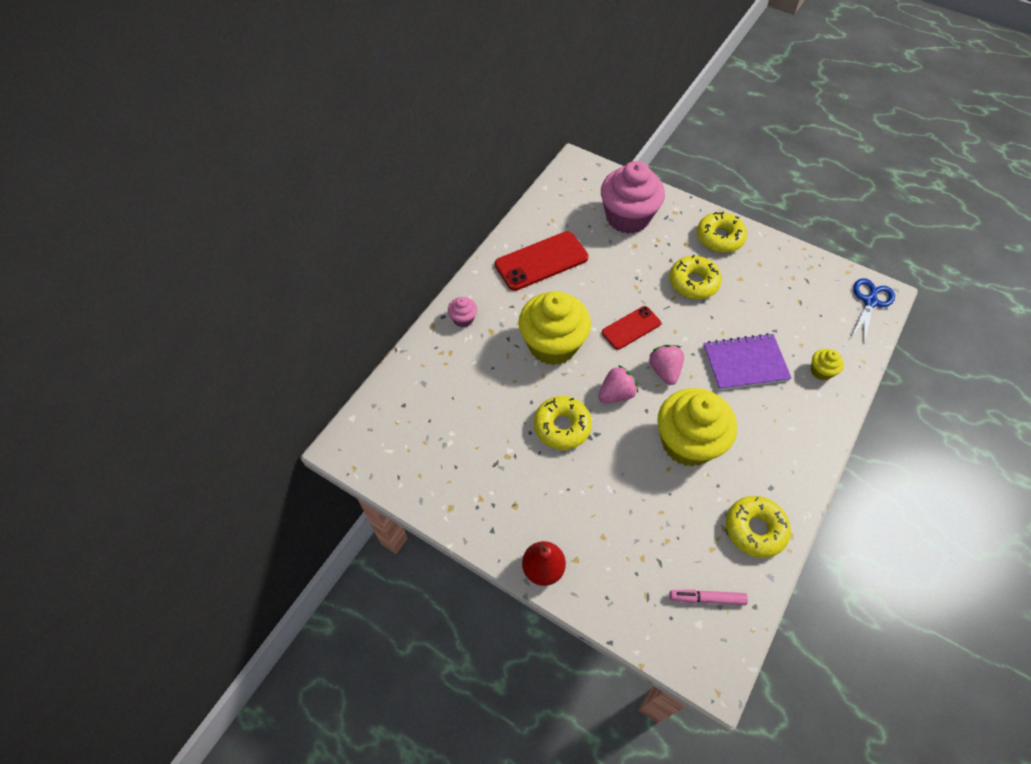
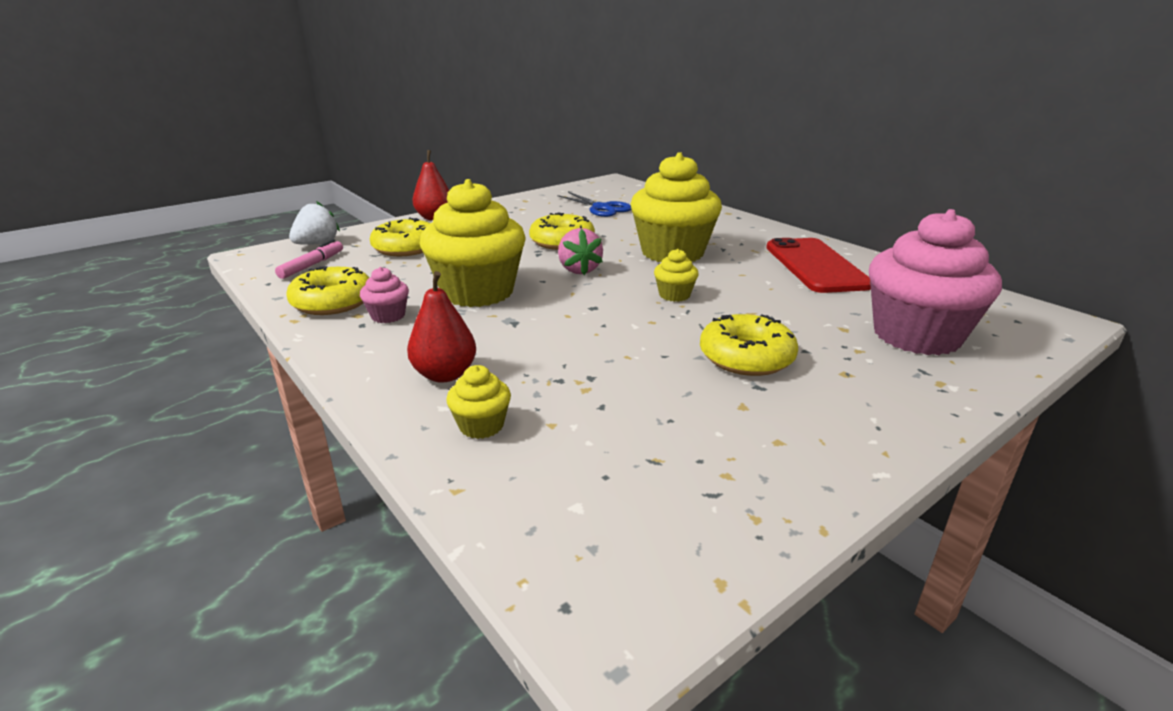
camera: 110 degrees right, 30 degrees down
pink cupcake [448,297,477,327] -> pink cupcake moved to [360,267,409,323]
red phone [602,306,661,350] -> yellow cupcake [654,249,699,302]
pink strawberry [649,345,684,385] -> none
yellow donut [697,211,747,253] -> yellow donut moved to [370,217,430,256]
purple notebook [703,333,792,390] -> none
blue scissors [851,278,895,343] -> blue scissors moved to [557,192,632,217]
none -> white strawberry [289,201,340,245]
none -> red pear [407,271,476,383]

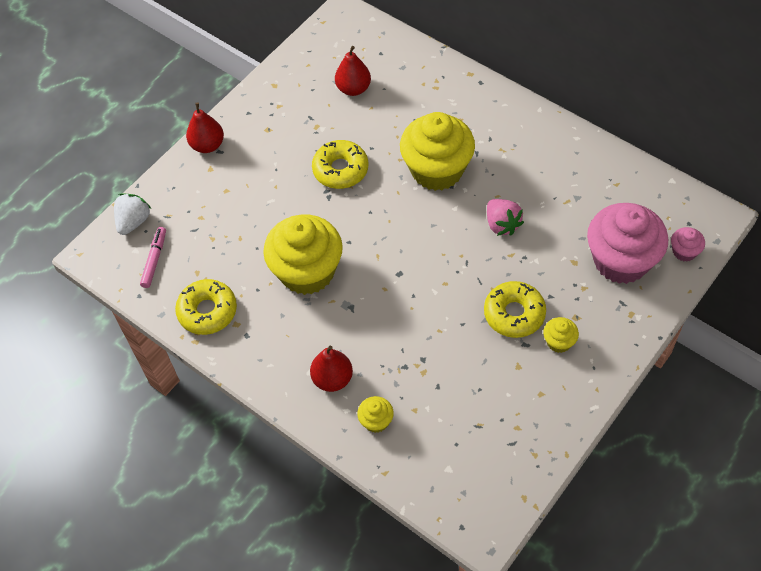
camera: 10 degrees left, 30 degrees up
pink cupcake [360,267,409,323] -> pink cupcake moved to [671,227,705,262]
yellow donut [370,217,430,256] -> none
blue scissors [557,192,632,217] -> red pear [335,46,371,96]
pink strawberry [558,228,603,275] -> pink strawberry moved to [487,199,524,236]
yellow cupcake [654,249,699,302] -> yellow cupcake moved to [543,317,579,353]
red phone [766,238,871,293] -> none

